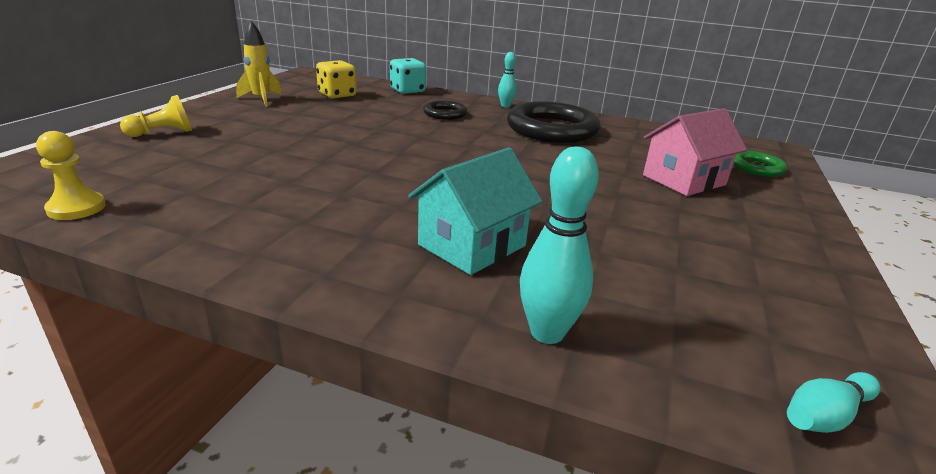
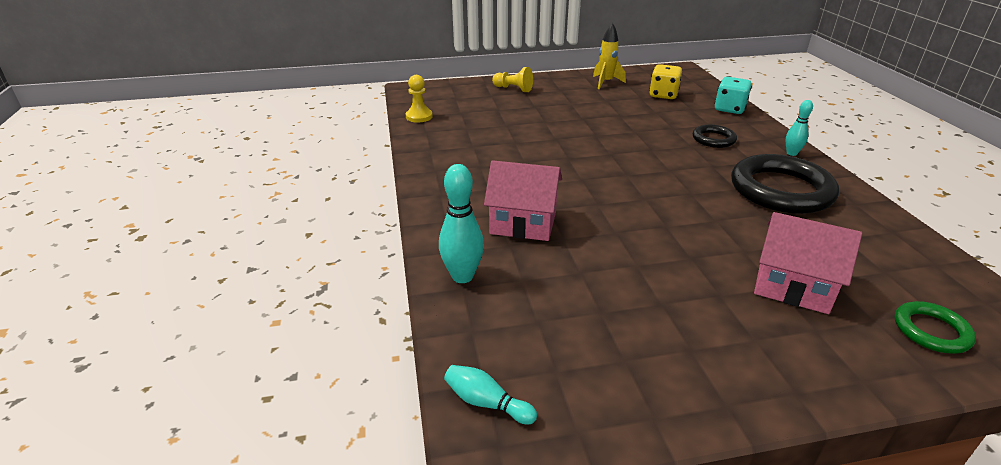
camera: 60 degrees right, 5 degrees up
turquoise house [408,147,543,275] -> pink house [484,160,562,241]

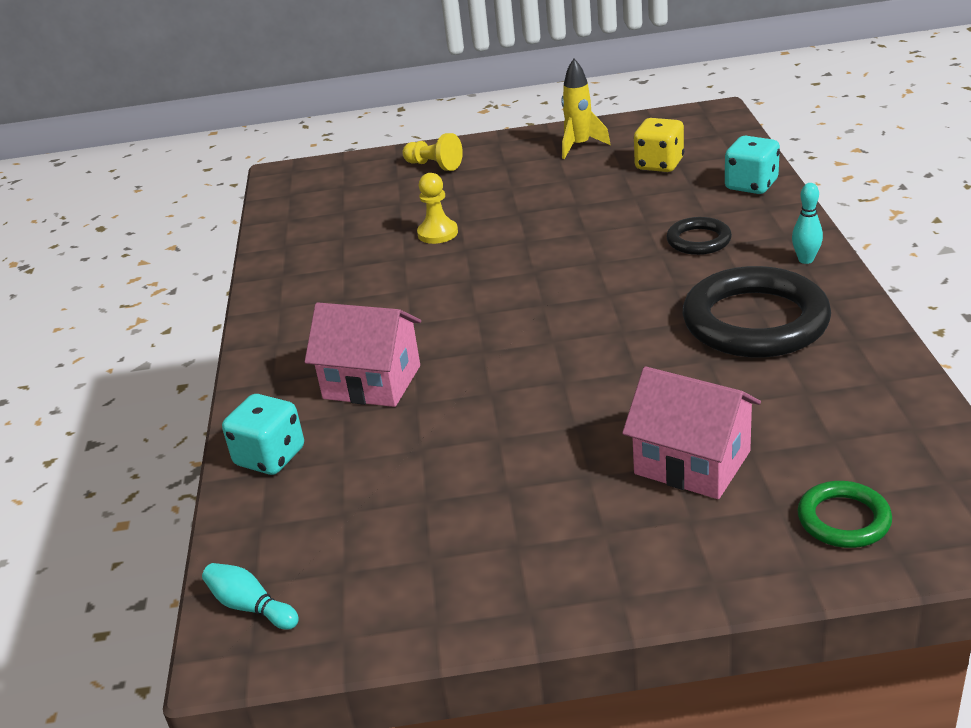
camera: 10 degrees right, 0 degrees up
yellow pawn [406,75,433,123] -> yellow pawn moved to [417,173,458,244]
turquoise bowling pin [439,164,484,283] -> turquoise dice [222,394,304,475]

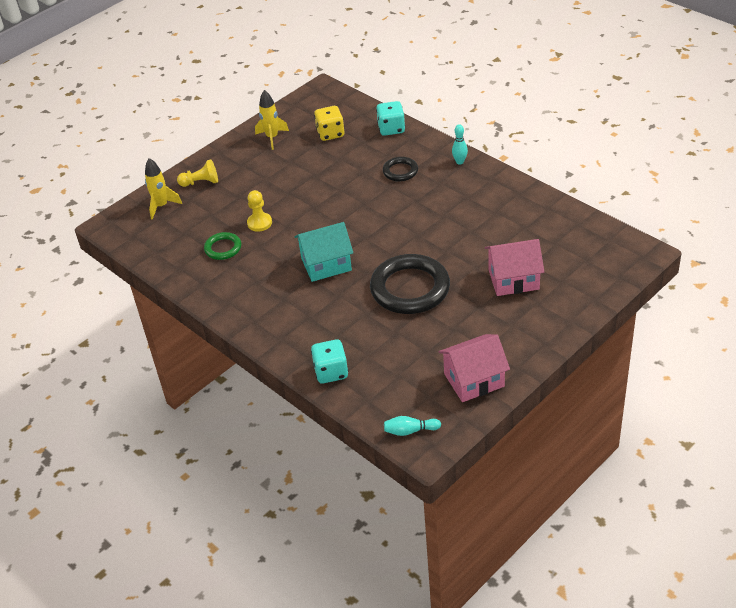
camera: 40 degrees left, 10 degrees up
pink house [305,302,421,407] -> pink house moved to [438,334,510,402]
black ring [683,266,831,357] -> black ring moved to [370,254,450,314]
green ring [797,481,892,548] -> green ring moved to [204,232,241,260]
none -> yellow rocket [145,158,182,220]
none -> turquoise house [294,222,353,282]

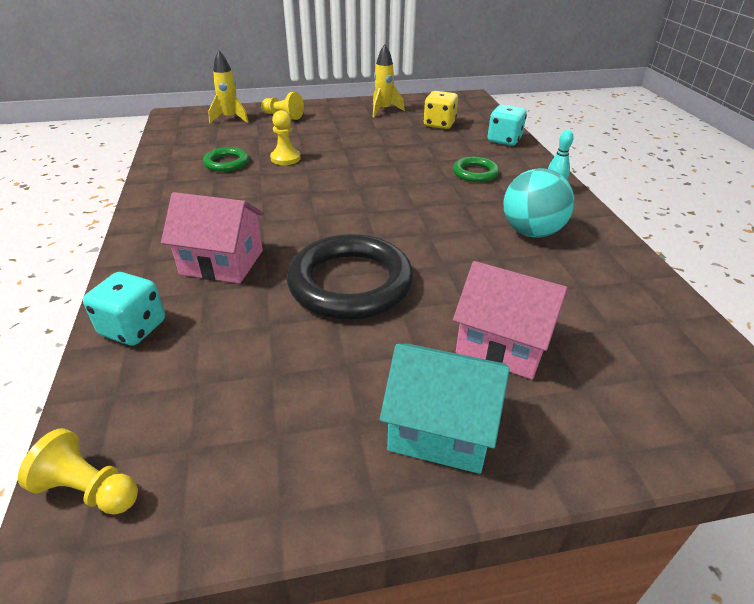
camera: 30 degrees right, 5 degrees down
turquoise house [294,222,353,282] -> turquoise house moved to [380,344,510,474]
black ring [383,157,418,181] -> green ring [453,157,499,182]
turquoise bowling pin [384,416,441,436] -> yellow pawn [18,428,138,515]
pink house [438,334,510,402] -> pink house moved to [161,192,264,283]
none -> turquoise ball [503,168,574,238]

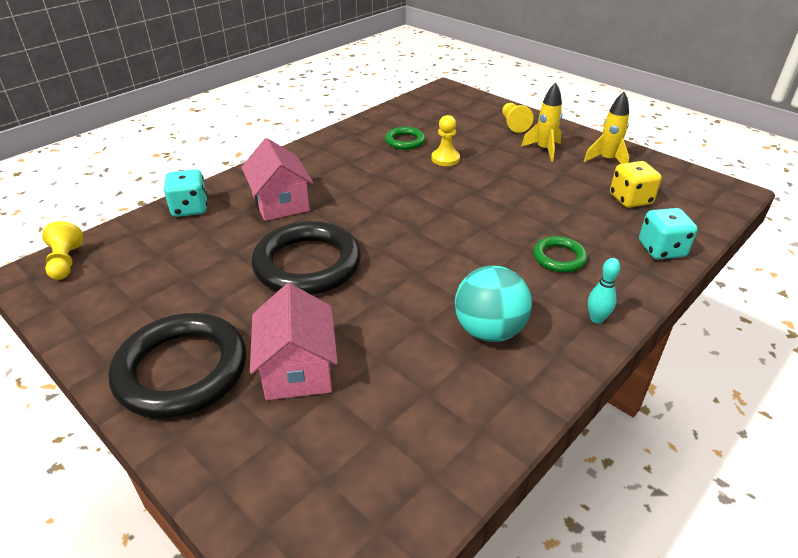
camera: 55 degrees right, 0 degrees up
yellow rocket [208,50,249,123] -> yellow rocket moved to [521,83,562,162]
turquoise house [380,344,510,474] -> black ring [108,313,247,418]

